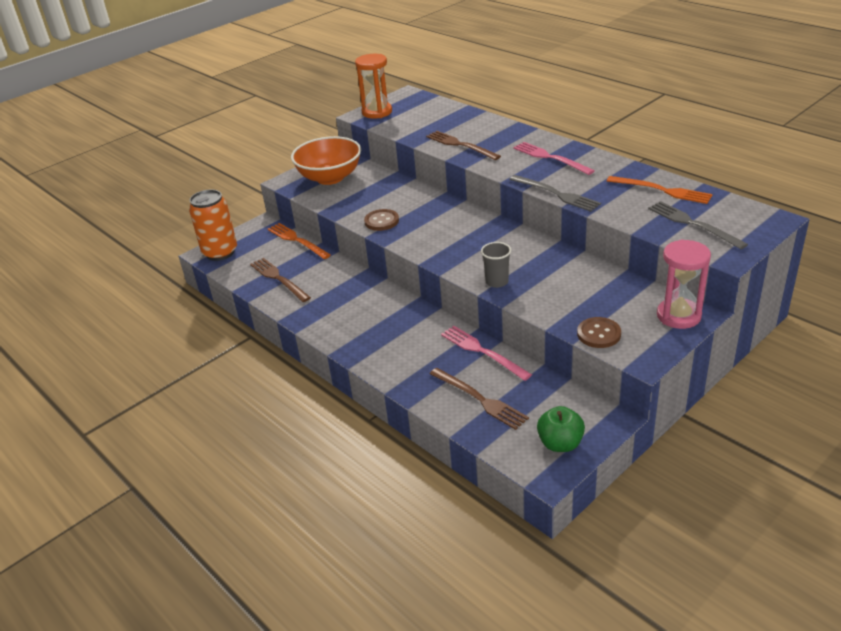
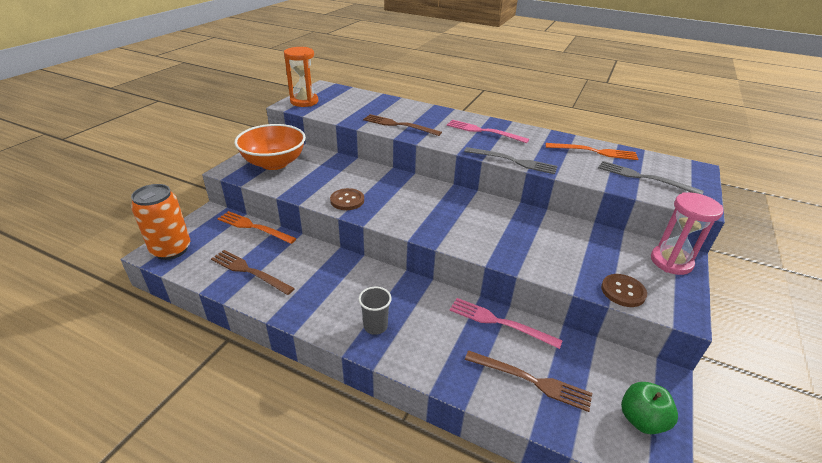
camera: 25 degrees left, 0 degrees up
grey cup [481,242,511,288] -> grey cup moved to [358,287,392,335]

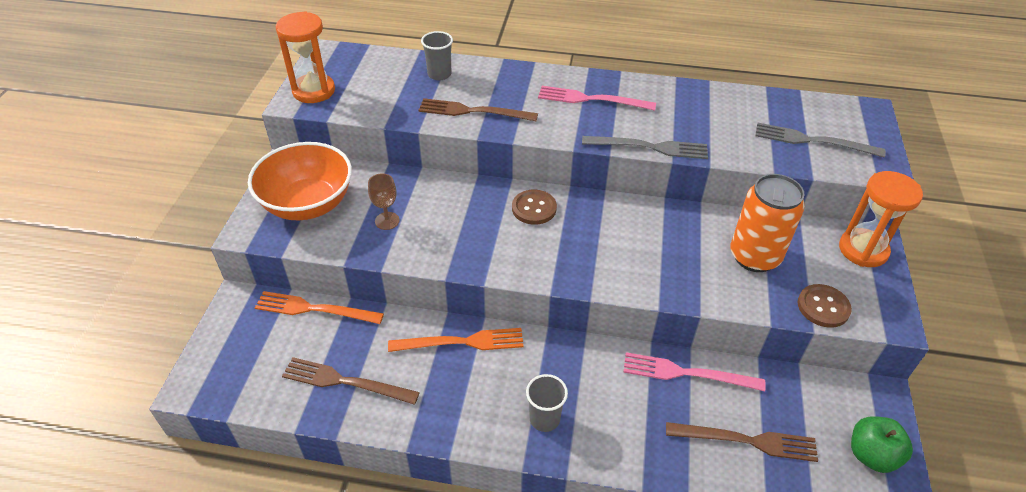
camera: 15 degrees left, 10 degrees up
orange can [131,184,190,260] -> orange can moved to [730,174,805,272]
brown button [330,188,364,210] -> brown button moved to [512,190,557,225]
orange fork [546,143,638,160] -> orange fork moved to [388,328,524,352]
pink hourglass [651,192,723,275] -> orange hourglass [839,171,923,267]
none -> brown goblet [368,173,400,230]
none -> grey cup [421,31,453,80]

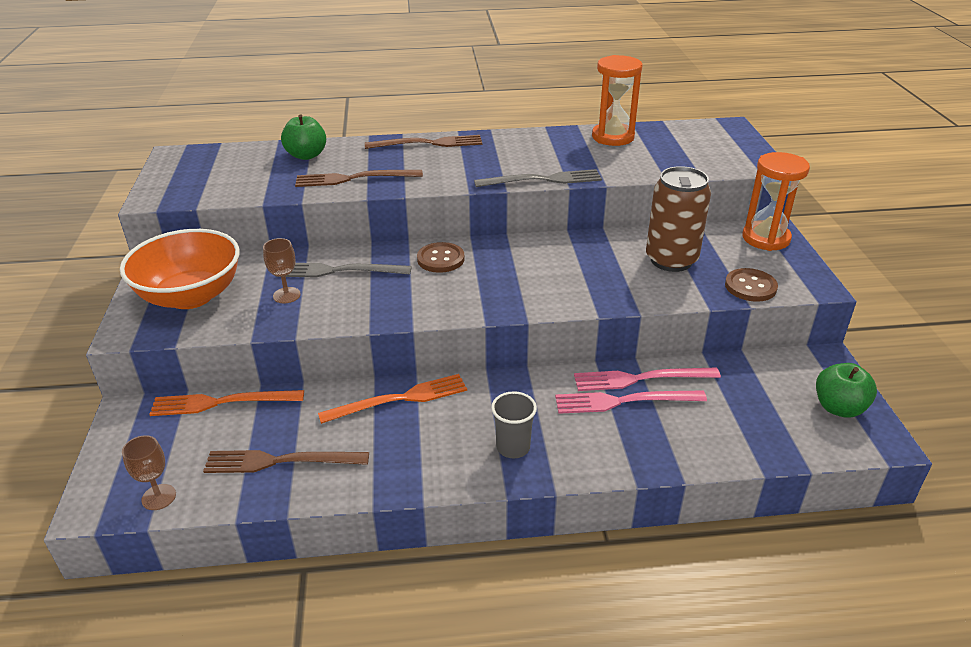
camera: 15 degrees left, 10 degrees down
orange hourglass [276,11,335,103] -> orange hourglass moved to [592,55,643,146]
grey cup [421,31,453,80] -> green apple [281,114,326,160]
pink fork [538,86,656,111] -> pink fork moved to [555,390,707,414]
brown fork [666,422,818,462] -> brown fork moved to [365,135,482,149]
orange can [730,174,805,272] -> brown can [646,166,711,272]
grey fork [755,123,886,157] -> grey fork moved to [275,263,412,277]
none -> brown goblet [122,435,176,510]

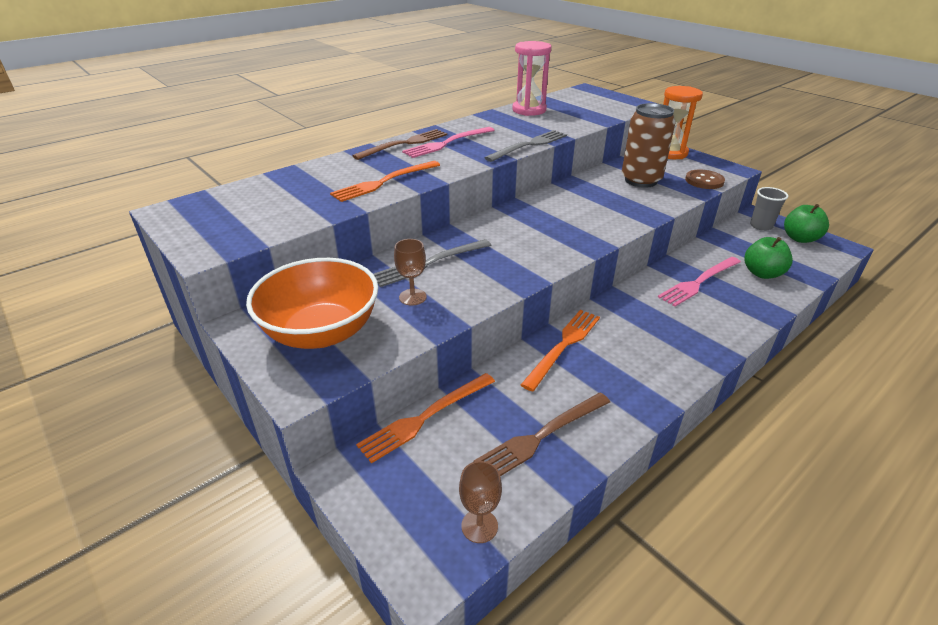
camera: 35 degrees left, 0 degrees up
green apple [281,114,326,160] -> green apple moved to [745,237,793,279]
brown fork [295,170,423,187] -> orange fork [330,161,440,202]
brown button [417,242,465,273] -> none
grey cup [491,391,537,458] -> grey cup moved to [750,187,789,231]
pink fork [574,367,721,391] -> pink fork moved to [402,127,494,158]
orange hourglass [592,55,643,146] -> pink hourglass [512,41,551,116]

